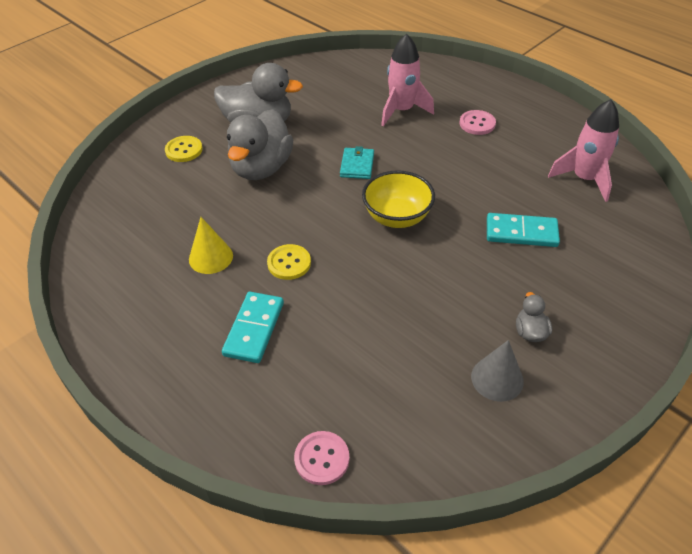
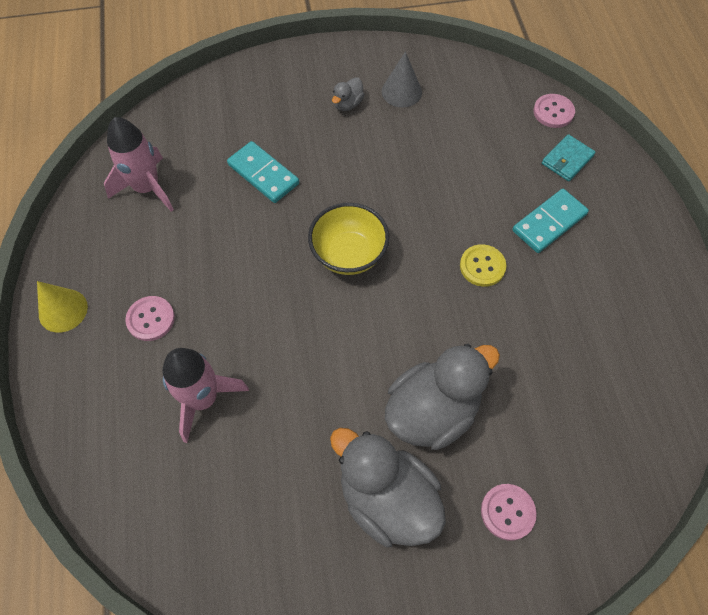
camera: 145 degrees left, 15 degrees up
yellow button [165,136,203,162] -> pink button [481,484,537,541]
yellow cone [189,217,233,274] -> yellow cone moved to [37,281,88,333]
turquoise wallet [340,146,374,179] -> turquoise wallet moved to [542,134,596,181]

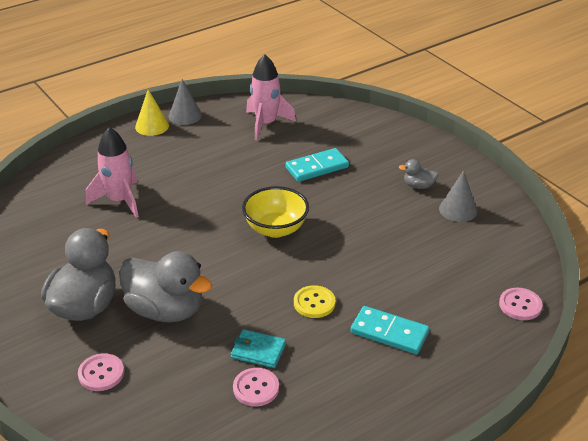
camera: 65 degrees right, 25 degrees down
pink button [125,296,175,341] -> pink button moved to [233,368,279,407]
turquoise domino [227,141,299,203] -> turquoise domino turned 45 degrees clockwise [285,148,349,182]
turquoise wallet [542,134,596,181] -> turquoise wallet moved to [231,329,286,368]
none -> grey cone [169,79,202,125]

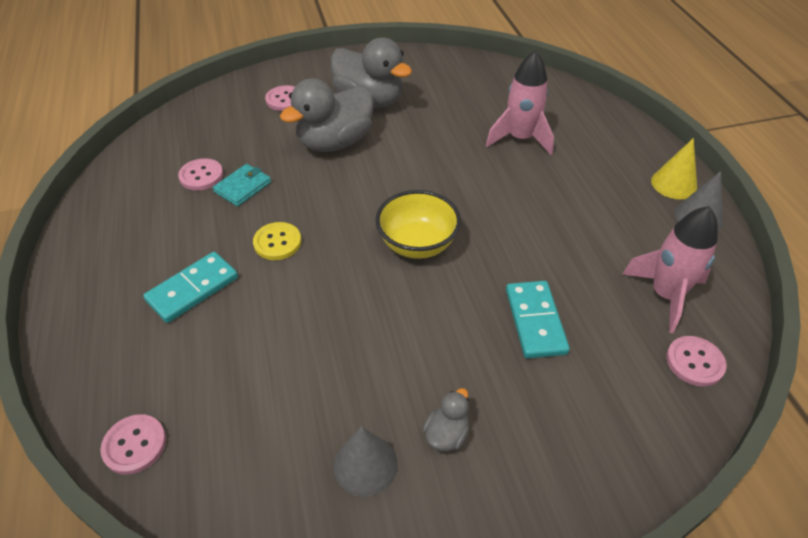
camera: 110 degrees right, 10 degrees up
none -> pink button [666,336,726,387]

